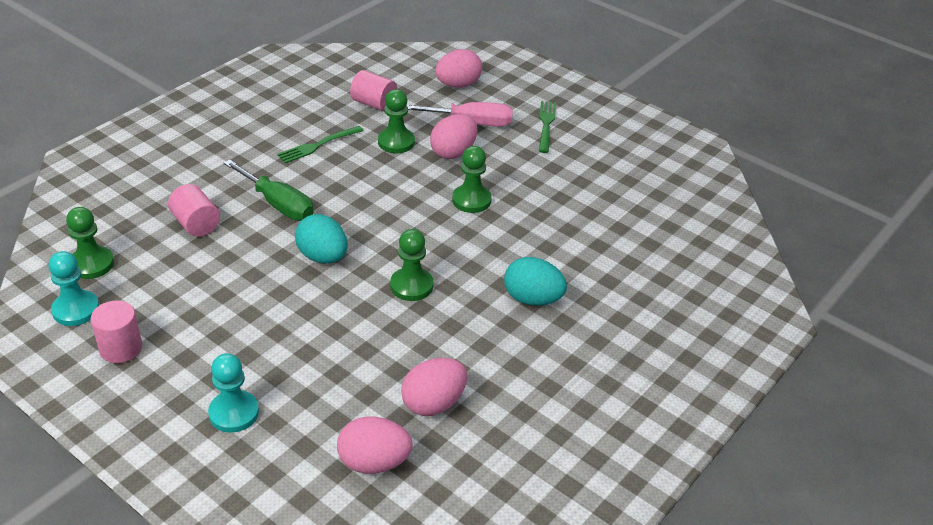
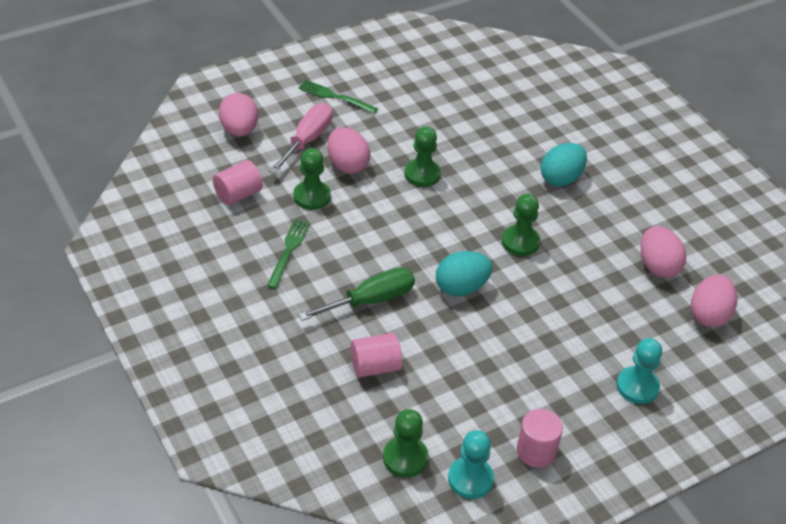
camera: 70 degrees left, 5 degrees up
green fork [277,126,363,163] -> green fork turned 150 degrees counterclockwise [267,219,310,289]

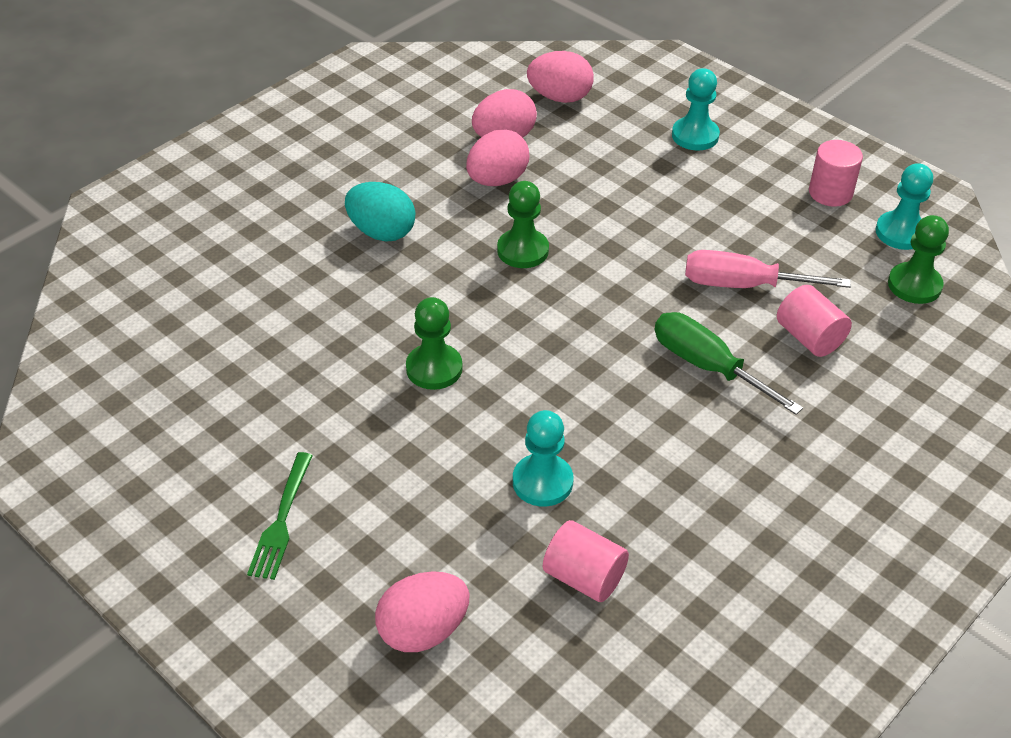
camera: 105 degrees left, 0 degrees up
green fork [267,219,310,289] -> none
pink screwdriver [269,103,333,174] -> pink screwdriver moved to [685,250,851,288]
green pawn [293,148,331,210] -> turquoise pawn [513,410,574,506]
pink egg [327,127,370,174] -> pink egg moved to [466,129,530,186]
turquoise egg [436,251,493,296] -> none

